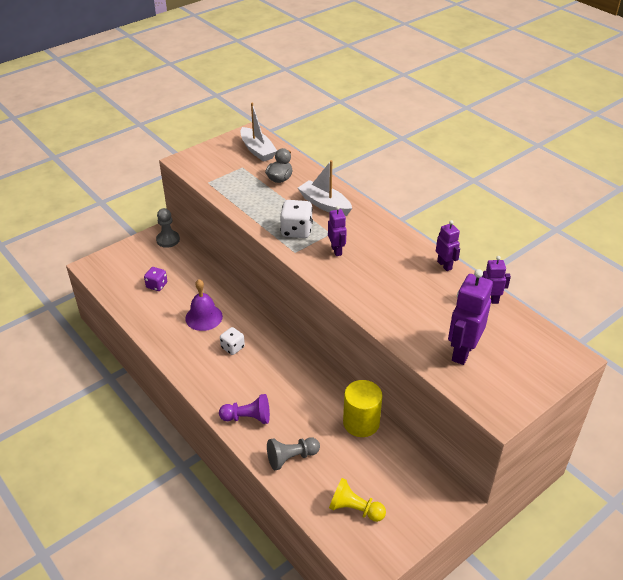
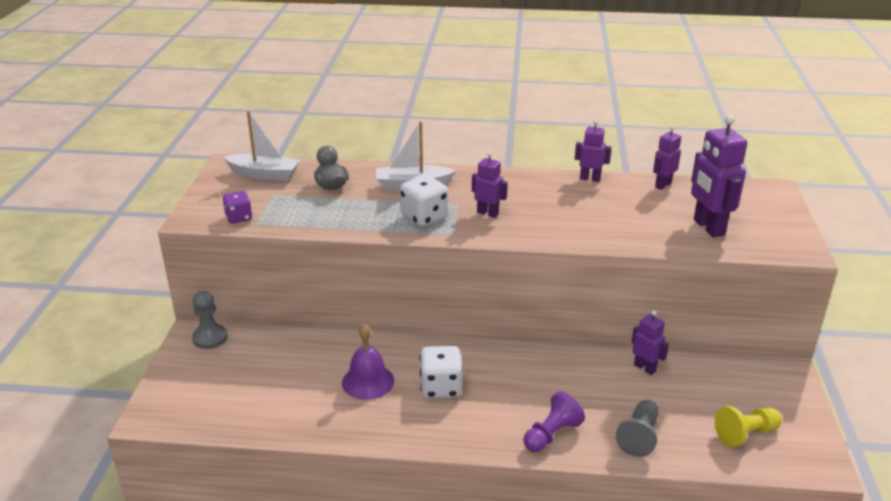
camera: 45 degrees left, 10 degrees down
purple dice [144,267,167,291] -> purple dice moved to [222,191,252,223]
white dice [220,327,245,355] -> white dice [419,346,463,398], size x1.55
yellow cylinder [343,380,382,437] -> purple robot [632,310,669,375]

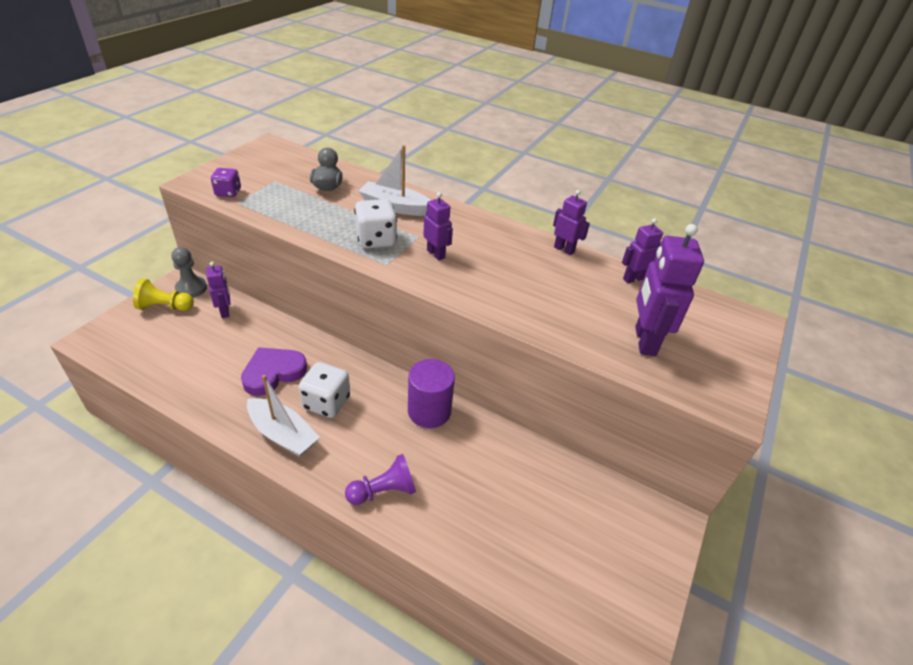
camera: 20 degrees right, 10 degrees up
white boat [223,111,300,181] -> white boat moved to [247,375,320,457]
purple bell [342,324,394,400] -> purple heart [241,347,307,396]
grey pawn [616,400,659,457] -> none
purple robot [632,310,669,375] -> purple robot moved to [206,262,231,318]
yellow pawn [715,406,782,447] -> yellow pawn moved to [133,279,194,311]
none -> purple cylinder [408,359,455,428]

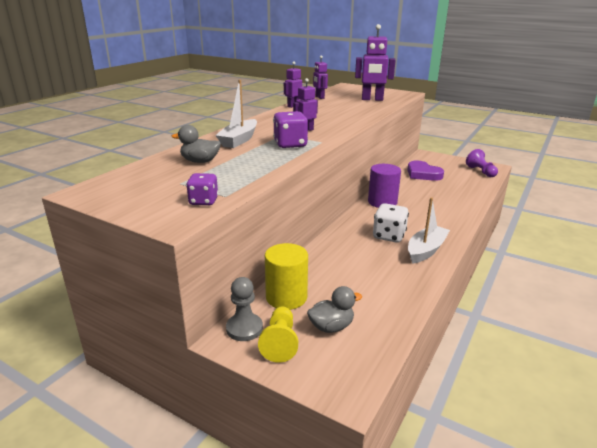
camera: 85 degrees left, 15 degrees down
purple robot [206,262,231,318] -> yellow cylinder [265,243,308,310]
purple heart [241,347,307,396] -> purple heart moved to [407,161,444,181]
purple pawn [345,454,416,505] -> purple pawn moved to [466,149,498,177]
white dice [354,199,397,249] -> purple dice [273,111,308,148]
none -> grey duck [307,286,362,333]

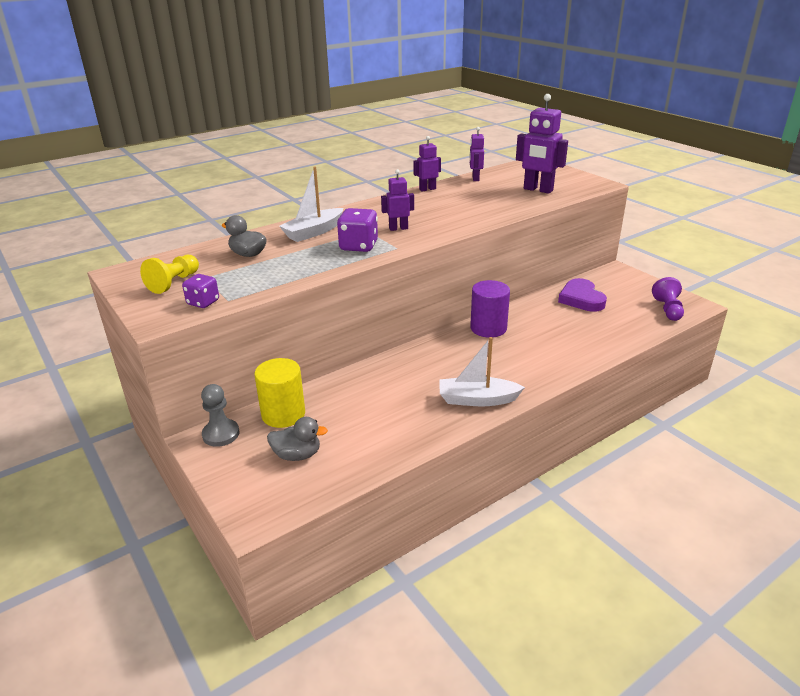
camera: 25 degrees right, 5 degrees up
yellow pawn [258,307,298,363] -> yellow pawn moved to [140,255,199,294]
white dice [373,203,409,243] -> none
white boat [408,197,450,264] -> white boat turned 150 degrees counterclockwise [439,337,525,406]

